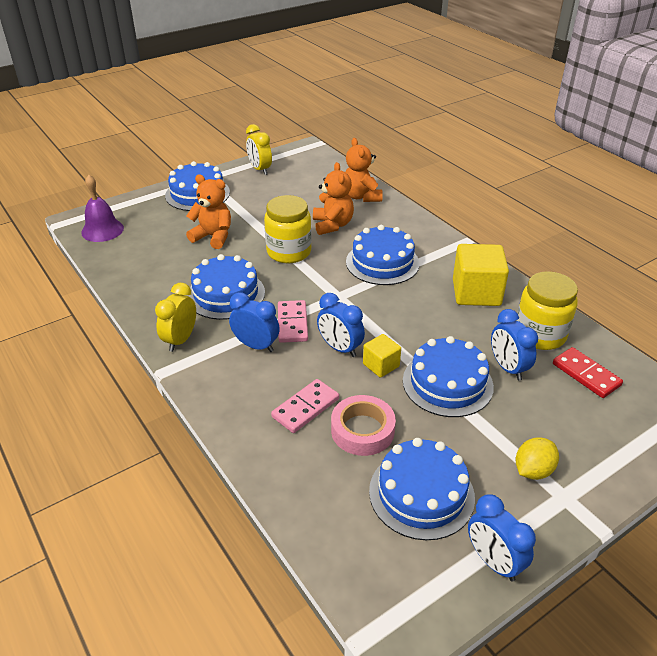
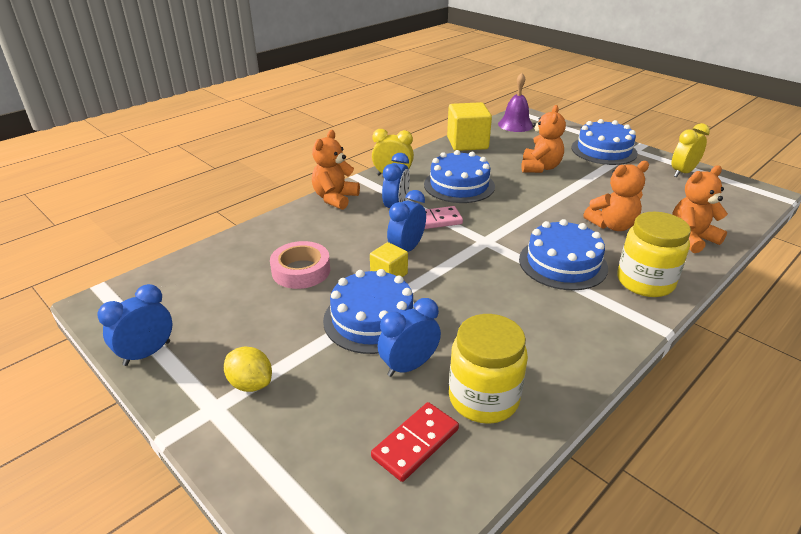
camera: 80 degrees right, 5 degrees down
yellow jar [264,195,312,263] -> yellow jar moved to [617,212,691,297]
pink domino [271,379,339,433] -> none
blue cake [369,438,475,540] -> none
yellow cube [453,244,509,306] -> yellow cube moved to [447,102,492,151]
none -> orange teddy bear [312,130,360,210]

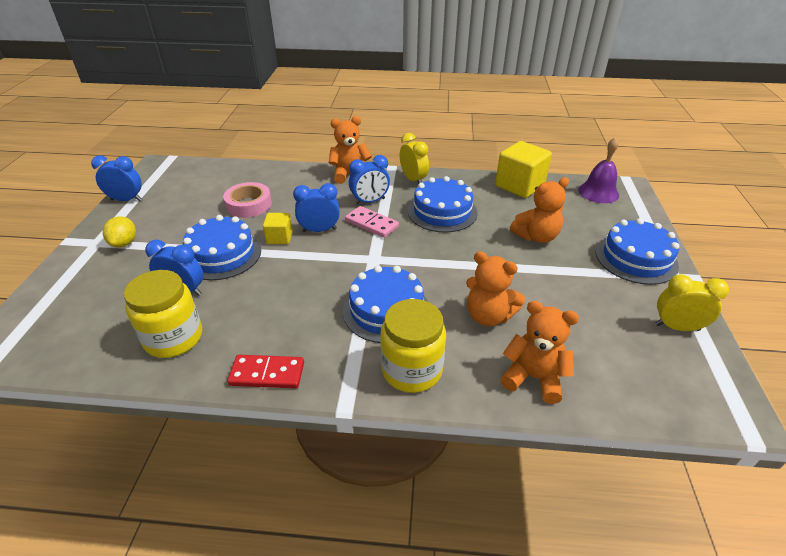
camera: 50 degrees right, 5 degrees up
red domino [371,402,459,482] -> red domino moved to [227,355,304,388]

